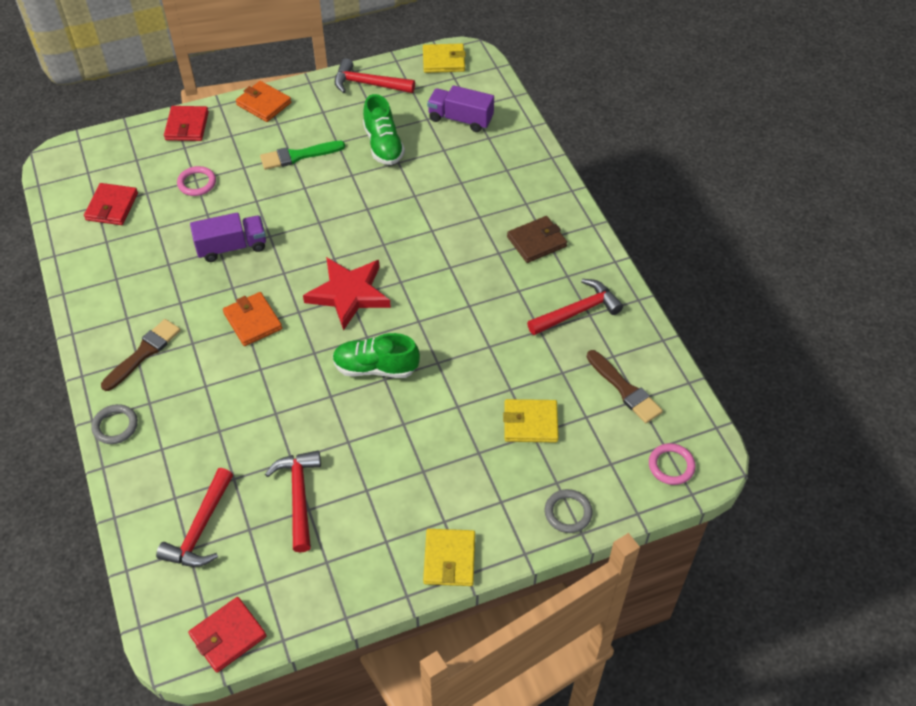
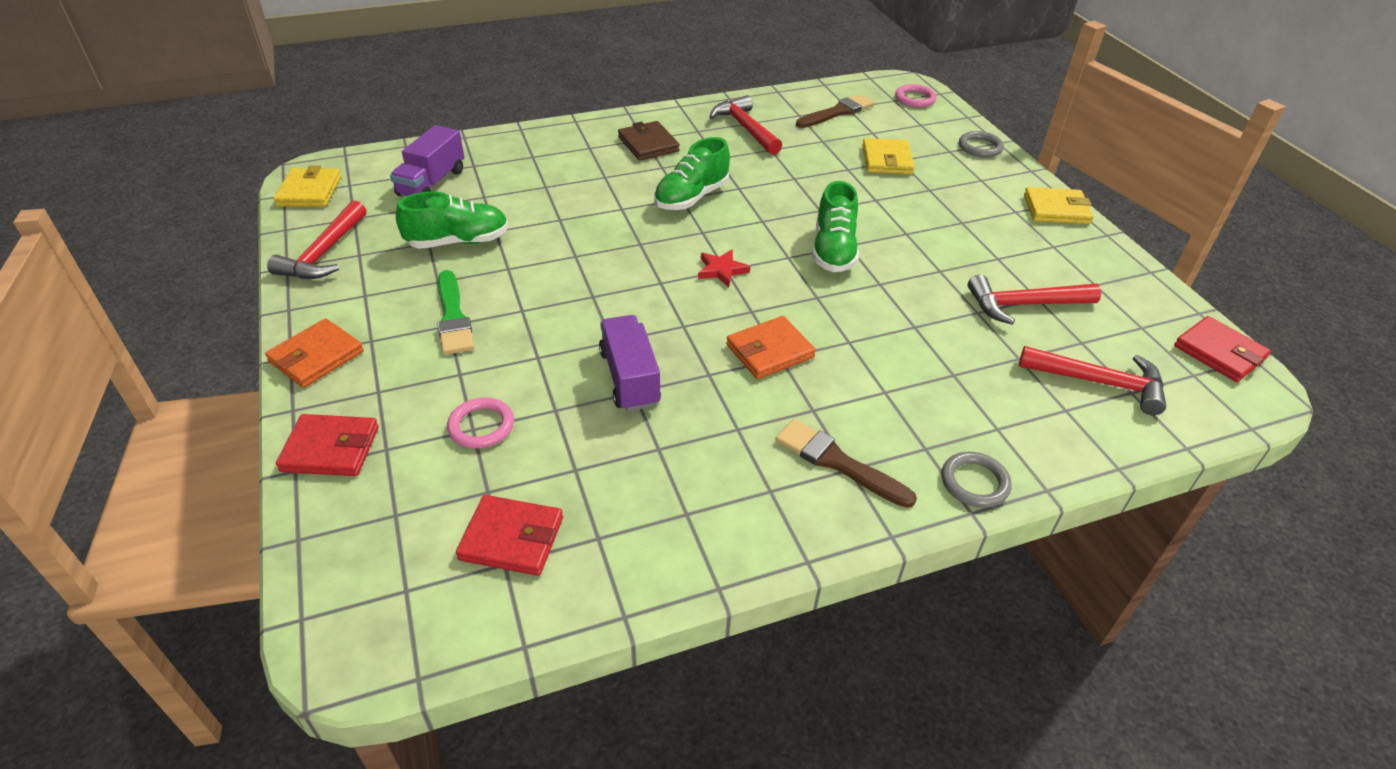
camera: 90 degrees left, 10 degrees down
red star [303,257,391,331] -> red star [698,249,750,287], size x0.48
none -> green shoe [654,137,730,210]

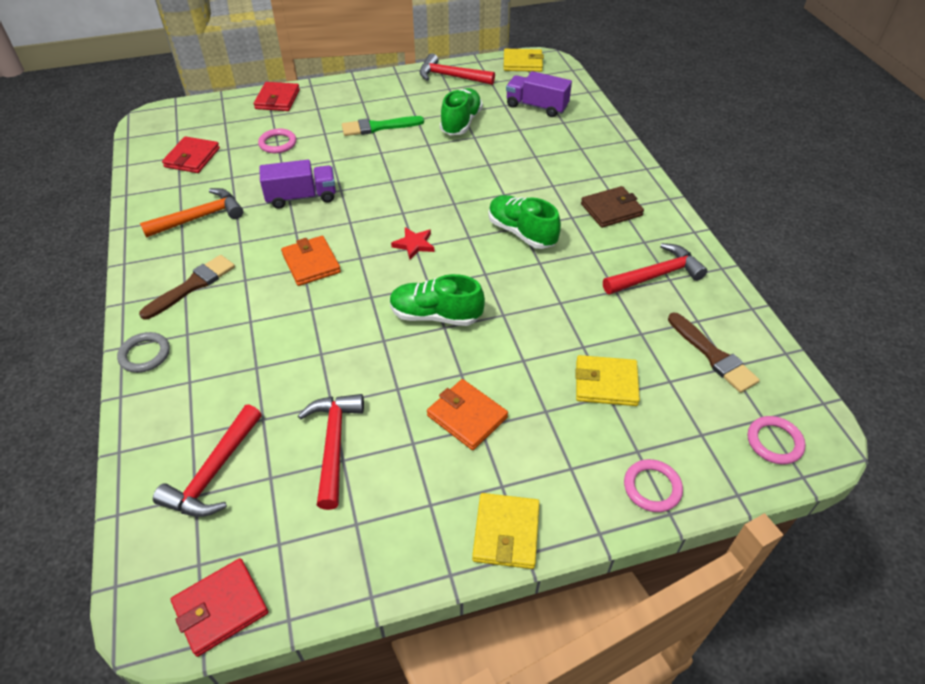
camera: 95 degrees right, 5 degrees up
orange wallet [265,318,364,388] -> orange wallet moved to [427,379,508,450]
green shoe [396,191,509,249] -> green shoe turned 150 degrees counterclockwise [440,88,483,135]
grey ring [959,131,1004,158] -> pink ring [624,459,683,512]
none -> orange hammer [140,188,243,238]

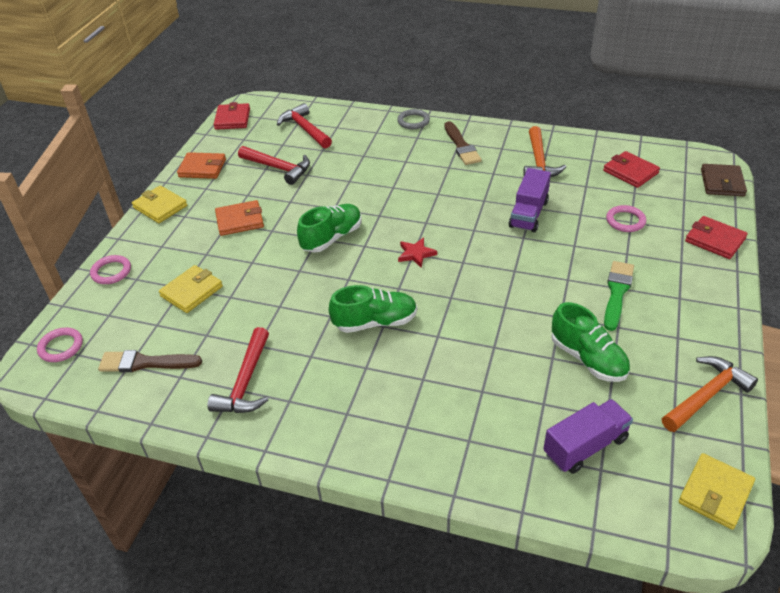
camera: 125 degrees right, 5 degrees down
orange wallet [281,236,341,286] -> orange wallet moved to [177,152,226,179]
red hammer [420,53,495,85] -> orange hammer [662,356,758,432]
brown wallet [581,186,644,228] -> brown wallet moved to [701,164,747,196]

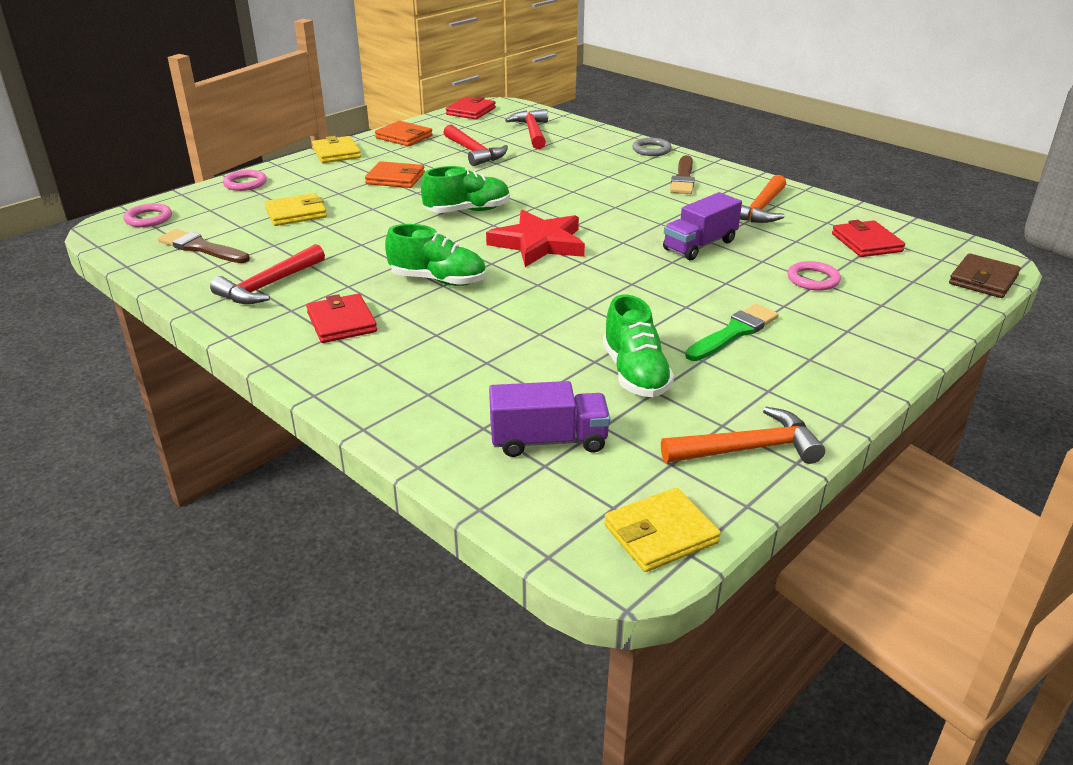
camera: 25 degrees right, 10 degrees down
red star [398,237,437,268] -> red star [486,210,585,267], size x2.08
red wallet [685,216,748,259] -> red wallet moved to [306,294,377,343]

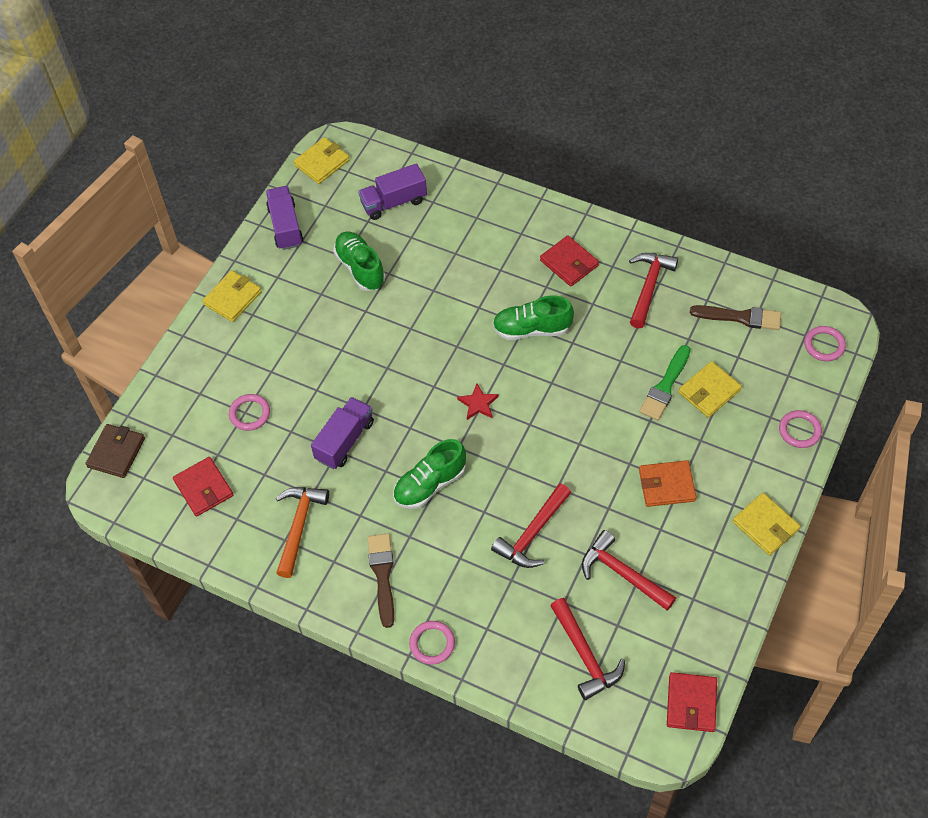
camera: 165 degrees right, 25 degrees up
orange wallet [375,121,433,146] -> none
green shoe [421,166,510,213] -> green shoe moved to [393,439,466,509]
red star [486,210,585,267] -> red star [457,384,499,420], size x0.48
grey ring [632,138,672,156] -> pink ring [409,621,455,665]
orange hammer [661,407,825,464] -> purple truck [266,186,303,250]
green brush [685,304,779,361] -> green brush moved to [639,345,691,420]
none -> yellow wallet [202,270,262,322]
none -> red hammer [491,483,571,568]

